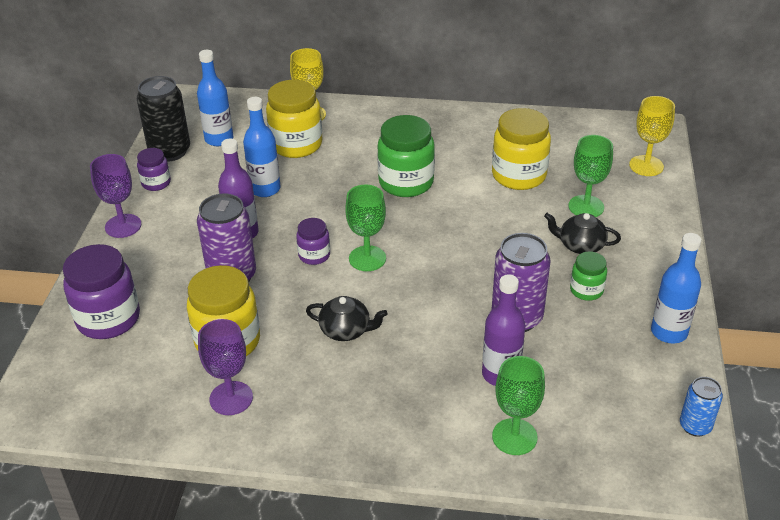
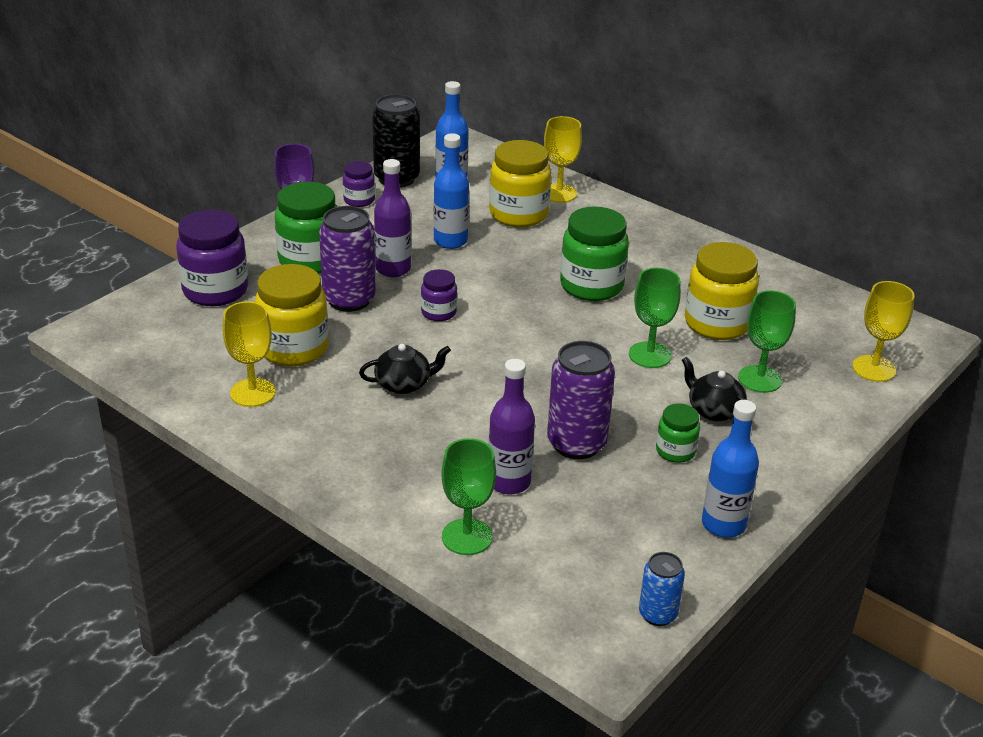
camera: 30 degrees right, 5 degrees down
purple goblet [198,319,253,415] -> yellow goblet [223,301,276,407]
black teapot [306,296,388,341] -> black teapot turned 60 degrees counterclockwise [359,344,451,394]
green goblet [345,184,386,271] -> green goblet moved to [629,268,681,368]
none -> green jar [275,182,337,274]

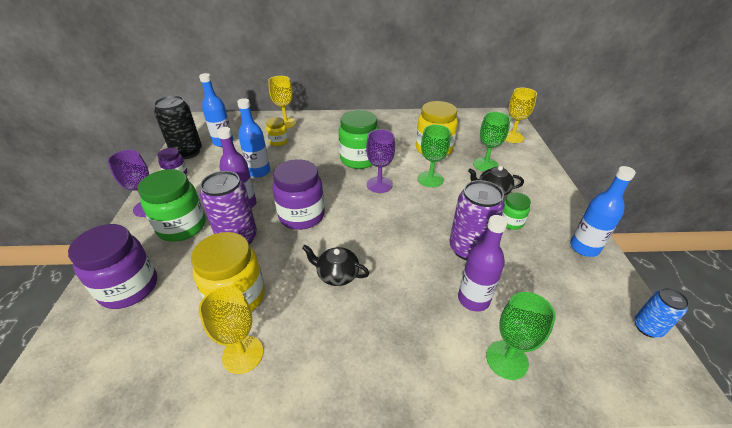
camera: 40 degrees left, 5 degrees up
black teapot [359,344,451,394] -> black teapot turned 105 degrees counterclockwise [302,245,369,286]
purple jar [421,269,457,321] -> purple jar [272,159,325,230], size x1.87
yellow jar [489,140,551,227] -> yellow jar [266,117,288,146], size x0.53
none -> purple goblet [366,129,395,193]

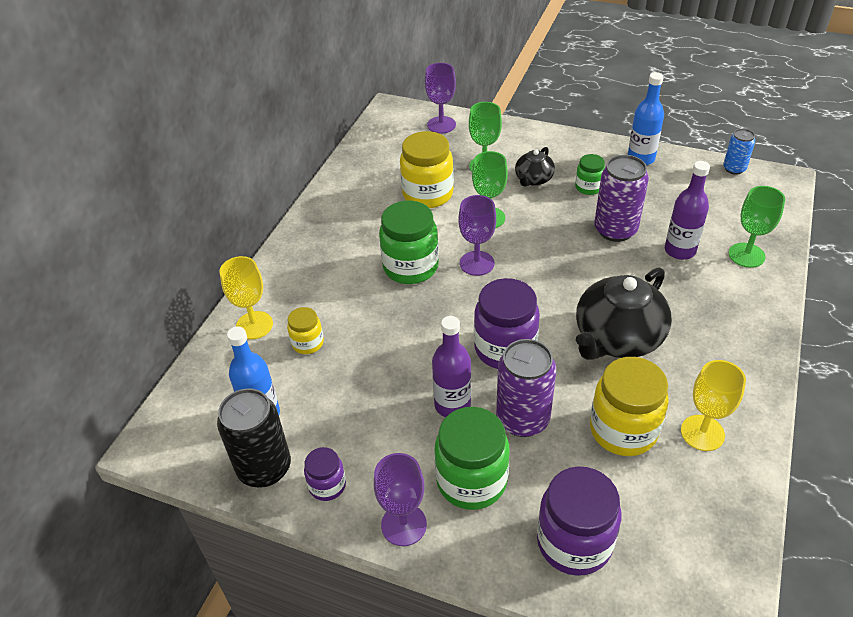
camera: 65 degrees left, 5 degrees up
blue bottle [237,98,270,178] -> none
black teapot [302,245,369,286] -> black teapot [576,267,672,360], size x1.89
yellow goblet [505,88,537,143] -> purple goblet [425,63,456,134]

